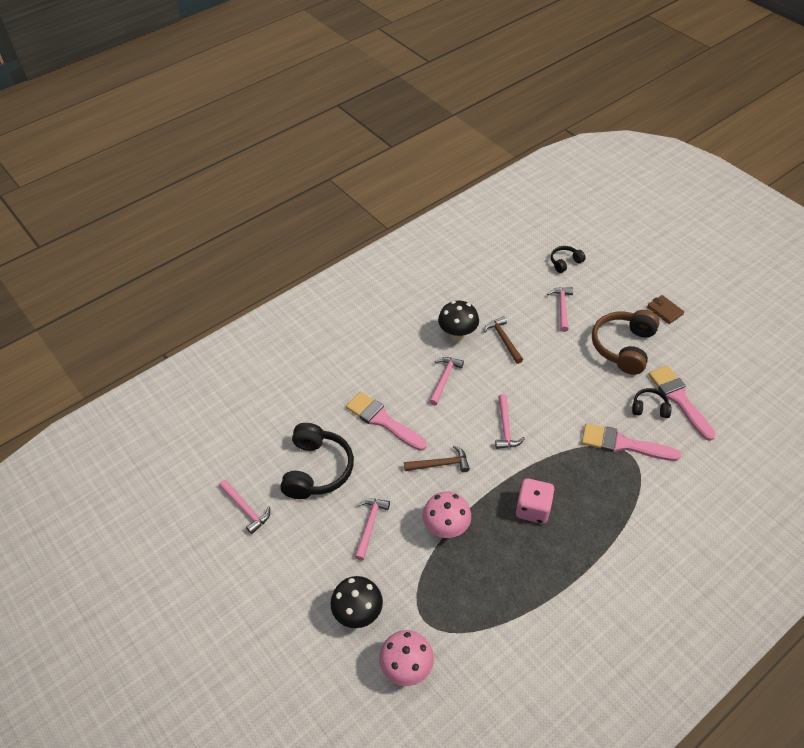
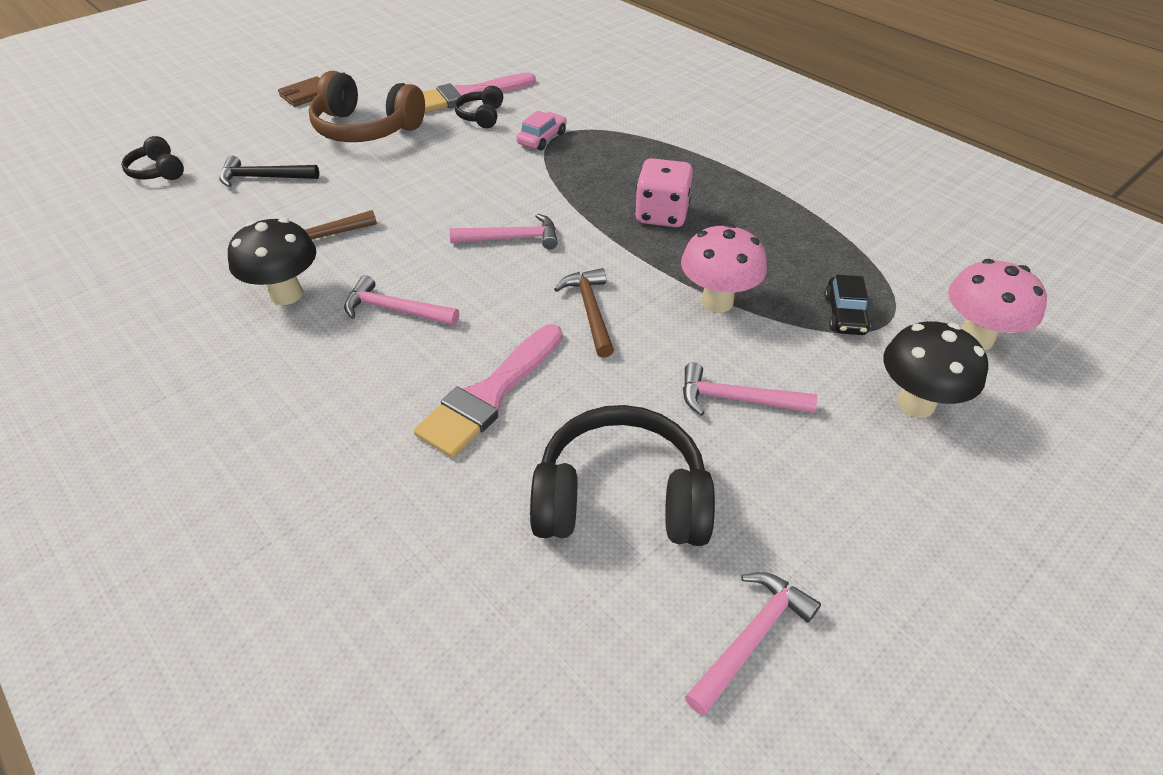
camera: 95 degrees left, 5 degrees down
pink hammer [547,287,573,332] -> black hammer [219,156,319,187]
pink brush [581,423,681,461] -> pink car [517,111,566,151]
none -> black car [824,275,871,335]

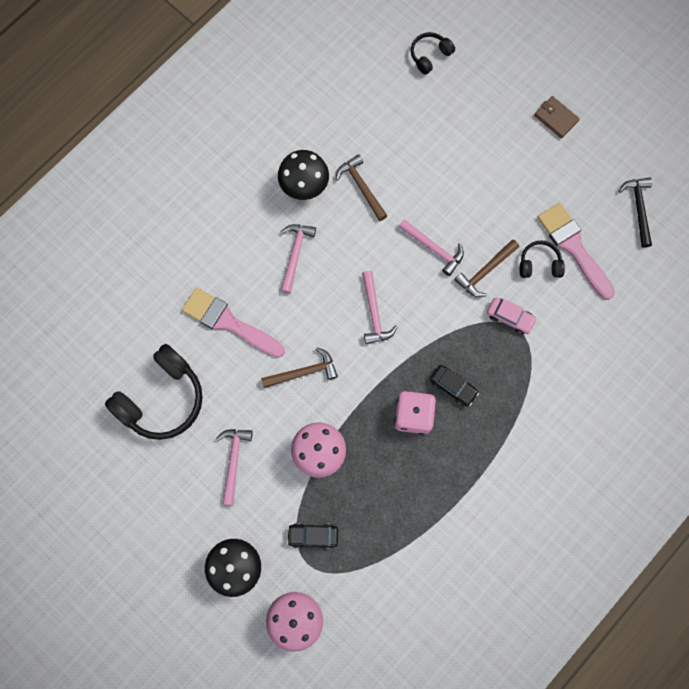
camera: 85 degrees right, 30 degrees up
black hammer [219,156,319,187] -> black hammer moved to [619,177,652,248]
brown headphones [309,71,425,142] -> none
black headphones [530,405,715,546] -> black headphones turned 45 degrees clockwise [105,344,203,440]
pink hammer [685,572,821,716] -> pink hammer moved to [399,219,464,276]
none -> black car [430,365,479,407]
none -> brown hammer [455,239,519,297]

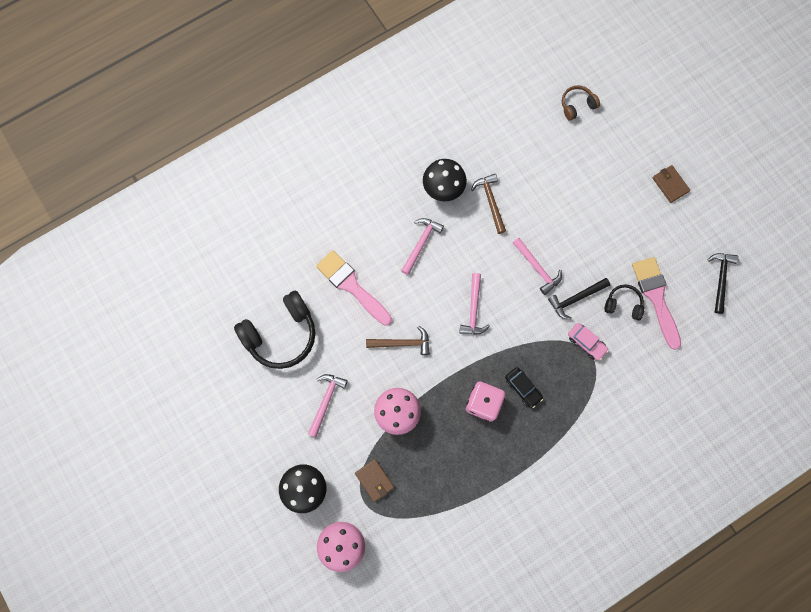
camera: 15 degrees right, 0 degrees up
black car [287,523,338,549] -> brown wallet [355,459,394,502]
black headphones [411,32,455,75] -> brown headphones [562,85,600,121]
brown hammer [455,239,519,297] -> black hammer [548,278,610,320]

